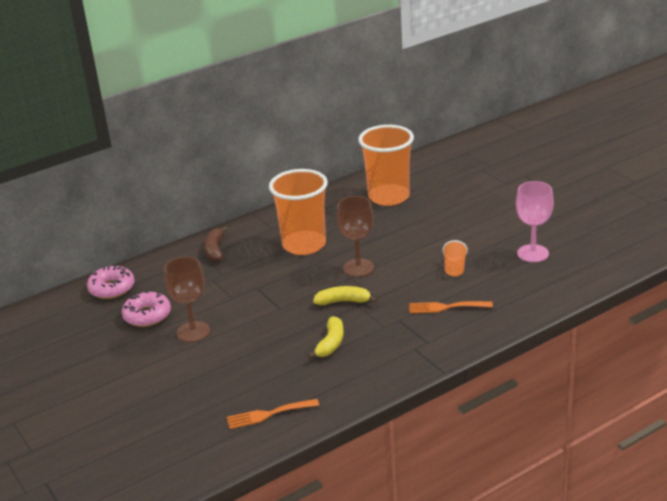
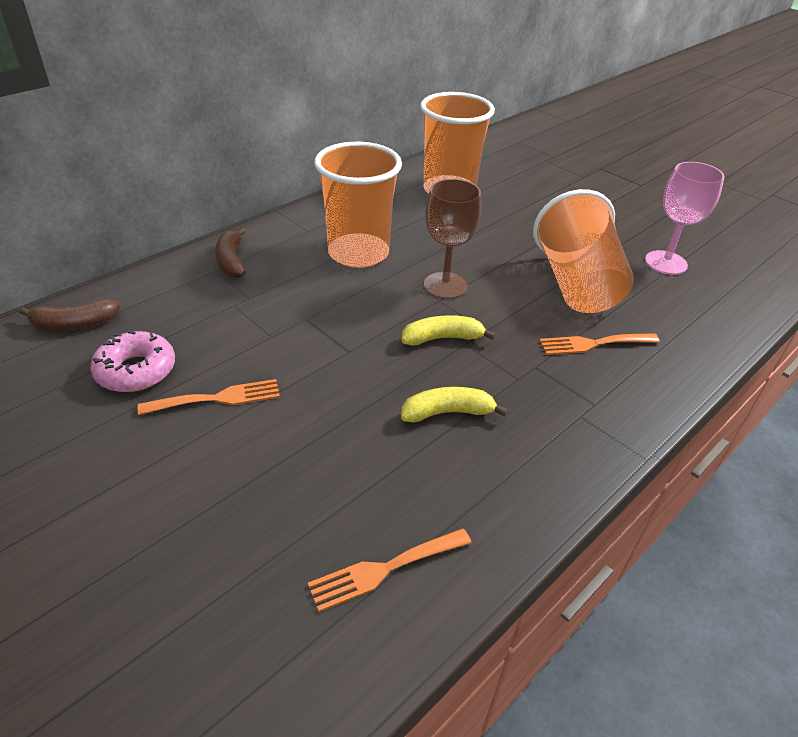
camera: 15 degrees left, 10 degrees up
pink donut [87,264,135,299] -> brown banana [19,299,120,330]
brown goblet [164,256,210,342] -> orange fork [138,379,280,415]
yellow banana [308,316,344,359] -> yellow banana turned 105 degrees counterclockwise [401,387,508,422]
orange cup [443,240,468,276] -> orange cup [533,189,634,313], size x2.38

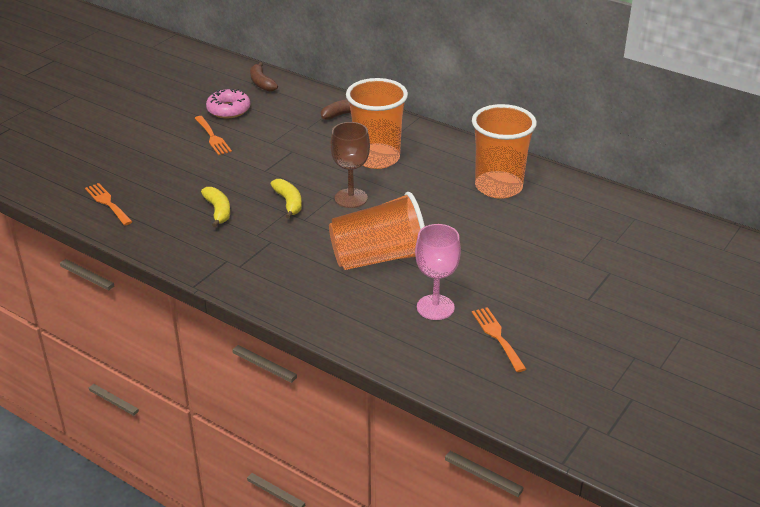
camera: 80 degrees right, 5 degrees down
orange fork [539,333,660,355] -> orange fork moved to [472,307,526,372]

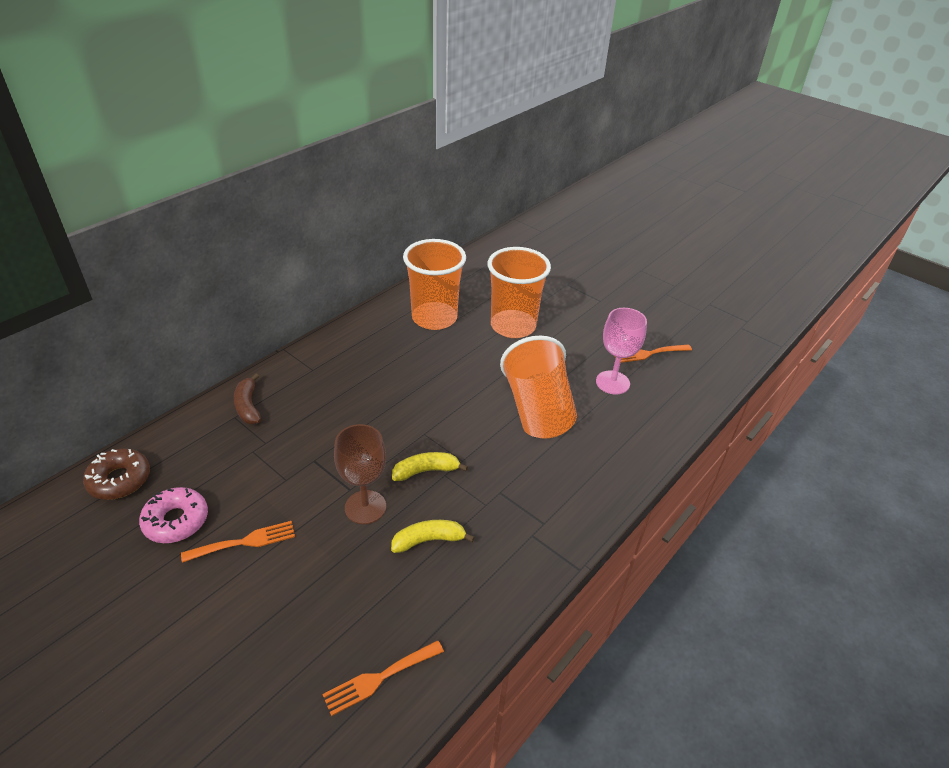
camera: 85 degrees left, 5 degrees up
brown banana [250,62,278,92] -> brown donut [83,448,150,500]
brown goblet [330,122,370,208] -> brown goblet moved to [334,424,386,524]
orange cup [346,78,408,169] -> orange cup moved to [488,247,551,338]

